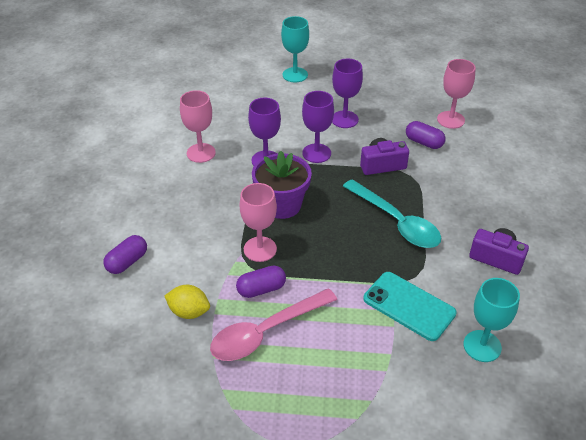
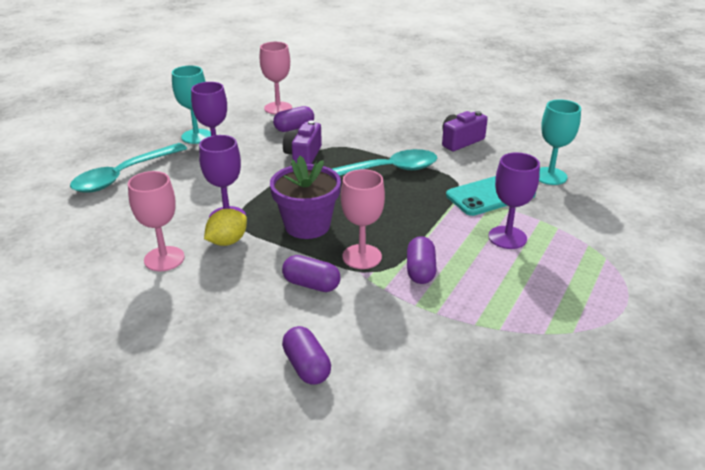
camera: 65 degrees left, 10 degrees down
yellow lemon [165,285,210,319] -> yellow lemon moved to [204,209,247,246]
pink spoon [210,288,337,361] -> none
turquoise goblet [281,16,309,83] -> turquoise goblet moved to [172,66,211,144]
purple goblet [302,91,334,163] -> purple goblet moved to [488,153,540,249]
none -> turquoise spoon [70,143,187,193]
none -> purple capsule [282,255,341,292]

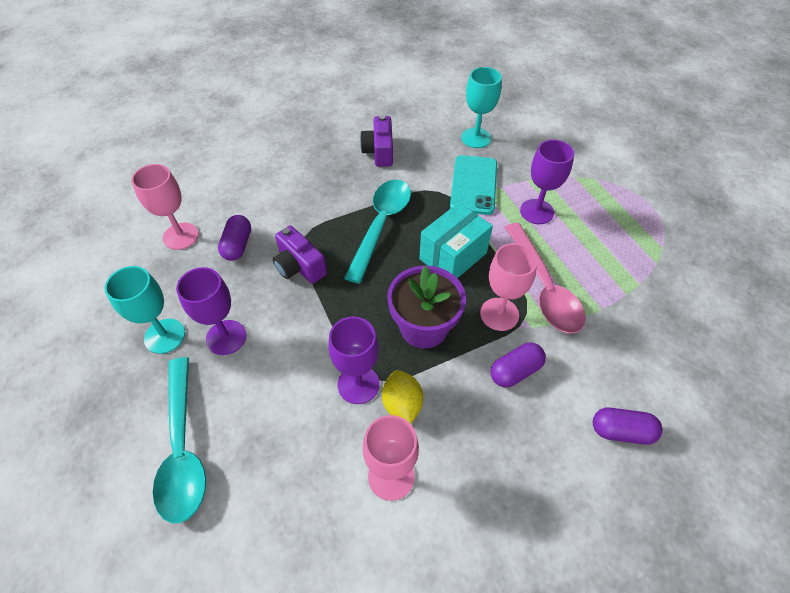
camera: 55 degrees left, 20 degrees up
purple capsule [407,236,437,284] -> pink spoon [505,223,586,334]
none -> turquoise box [419,203,493,278]

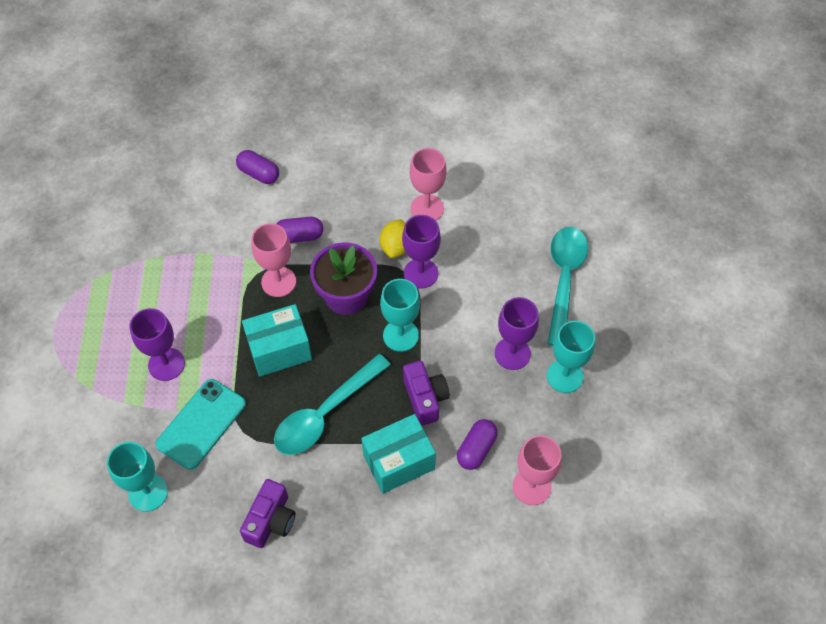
camera: 155 degrees left, 5 degrees up
pink spoon [505,223,586,334] -> none
none -> turquoise box [361,414,436,493]
none -> turquoise goblet [380,279,420,352]

